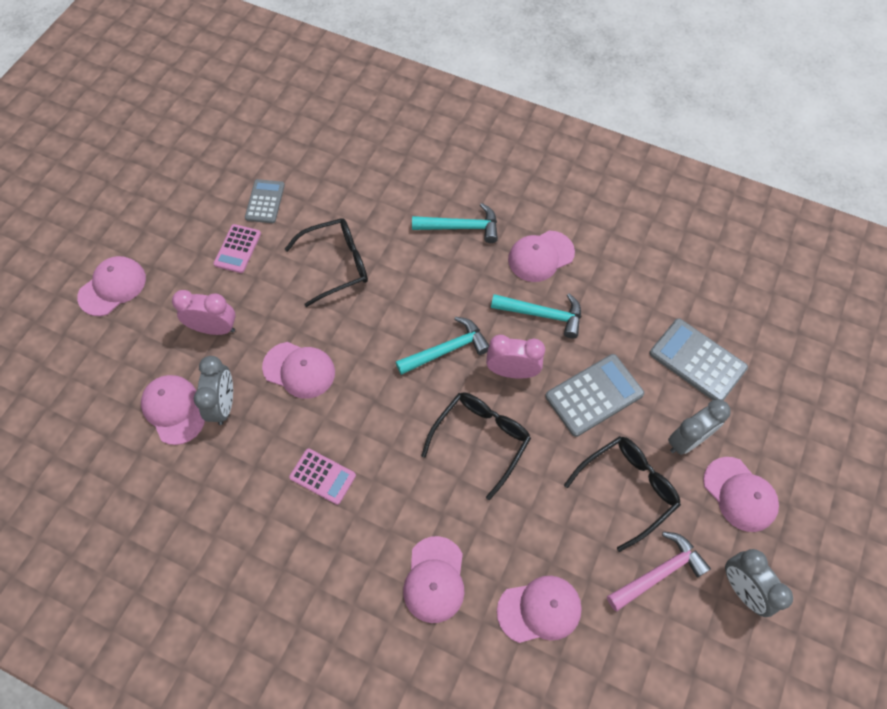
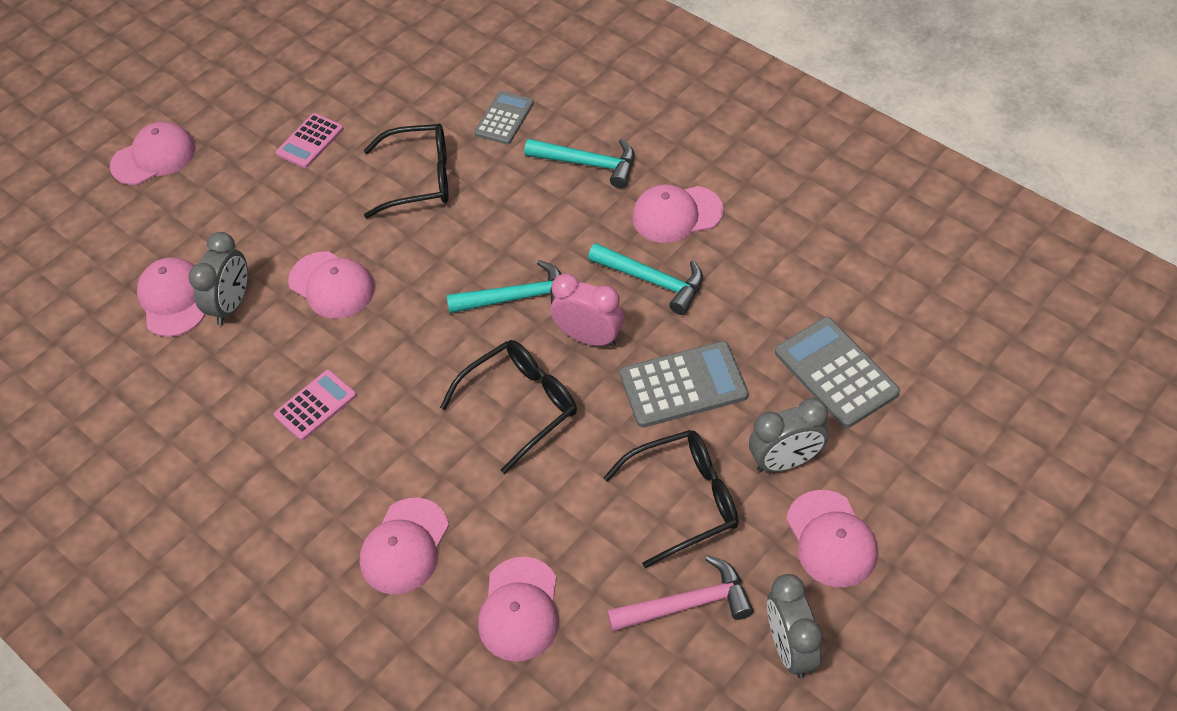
camera: 20 degrees right, 10 degrees down
pink clock [172,290,236,335] -> none
grey calculator [245,179,285,223] -> grey calculator moved to [474,91,534,144]
pink calculator [289,448,356,505] -> pink calculator turned 90 degrees counterclockwise [274,370,356,441]
pink cap [497,576,582,643] -> pink cap turned 90 degrees clockwise [478,557,559,661]

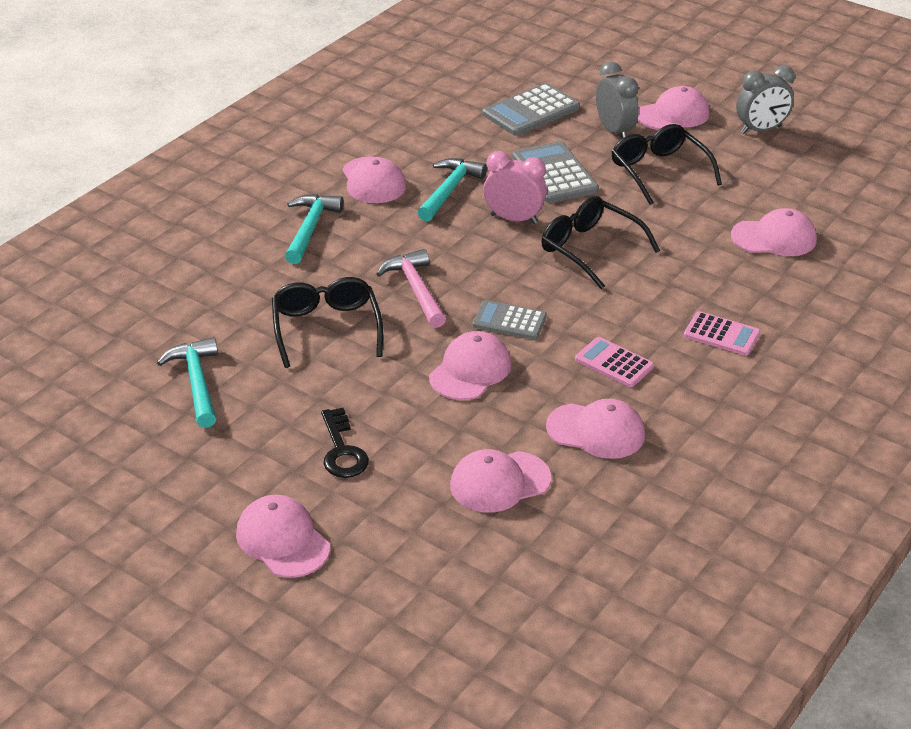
camera: 100 degrees left, 15 degrees down
grey clock [189,232,248,325] -> none
pink calculator [276,113,344,168] -> pink calculator moved to [684,311,760,356]
pink cap [359,497,449,594] -> pink cap moved to [546,399,645,459]
turquoise hammer [447,260,561,313] -> turquoise hammer moved to [157,337,218,428]
grey calculator [474,91,534,144] -> grey calculator moved to [472,300,547,340]
pink clock [551,273,624,347] -> pink clock turned 90 degrees clockwise [483,151,547,224]
pink hammer [607,555,753,632] -> pink hammer moved to [376,249,446,328]
none -> black key [321,408,369,478]

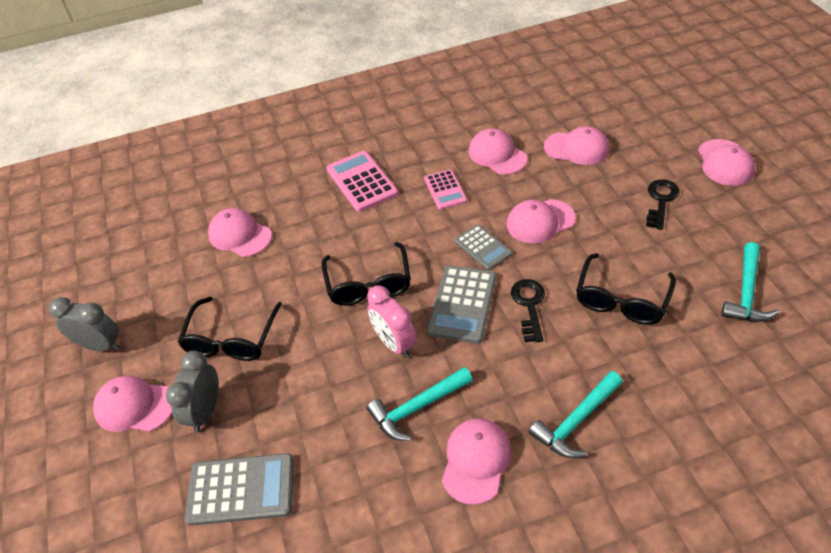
camera: 140 degrees left, 10 degrees up
pink hammer [376,249,446,328] -> black key [511,279,545,342]
grey calculator [512,141,599,203] -> grey calculator moved to [427,265,496,343]
pink calculator [684,311,760,356] -> pink calculator [326,151,398,212], size x1.56

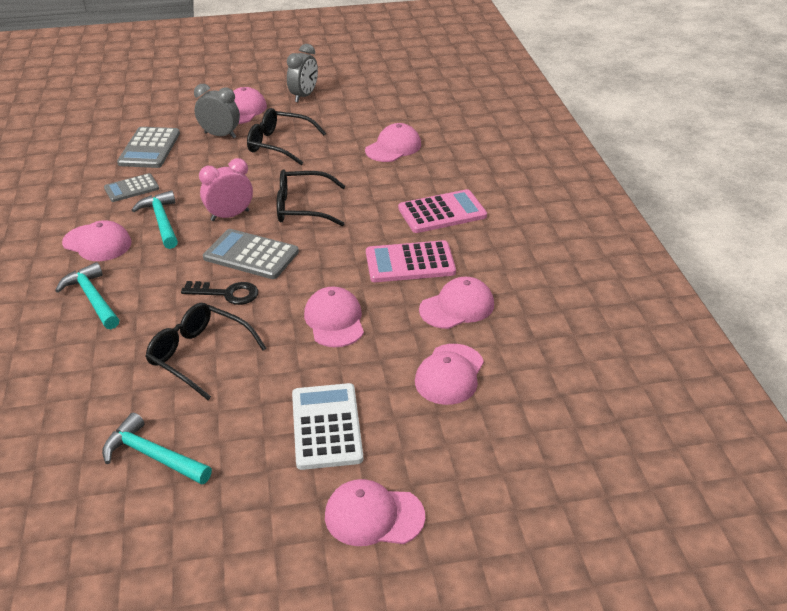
camera: 95 degrees right, 10 degrees down
pink calculator [424,169,467,210] -> pink calculator [366,240,456,282], size x1.56
grey calculator [455,225,512,270] -> grey calculator moved to [104,173,159,202]
black key [646,179,680,230] -> white calculator [292,383,363,470]

